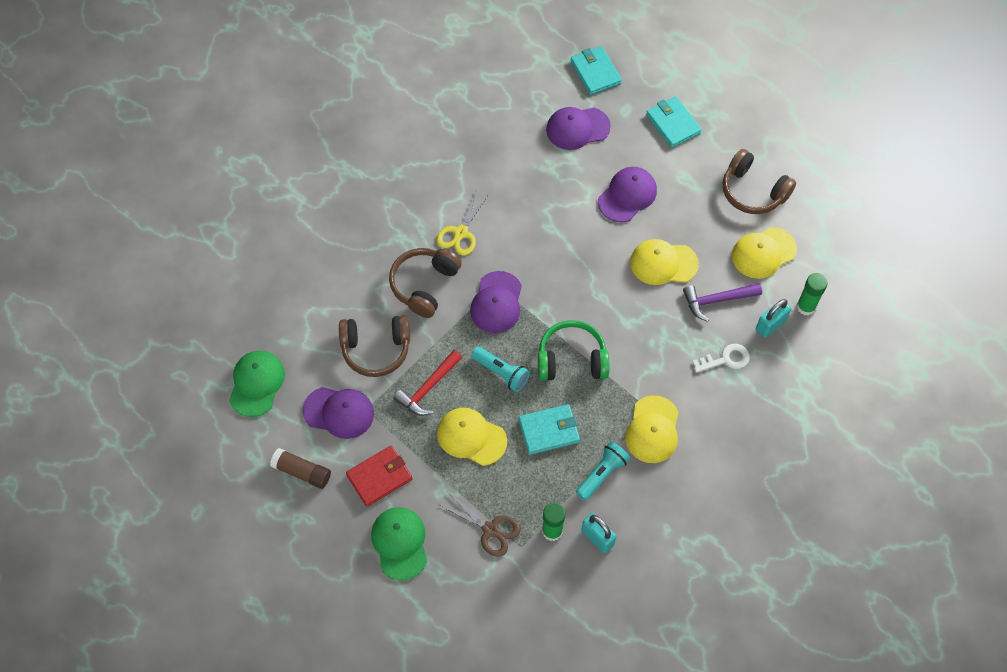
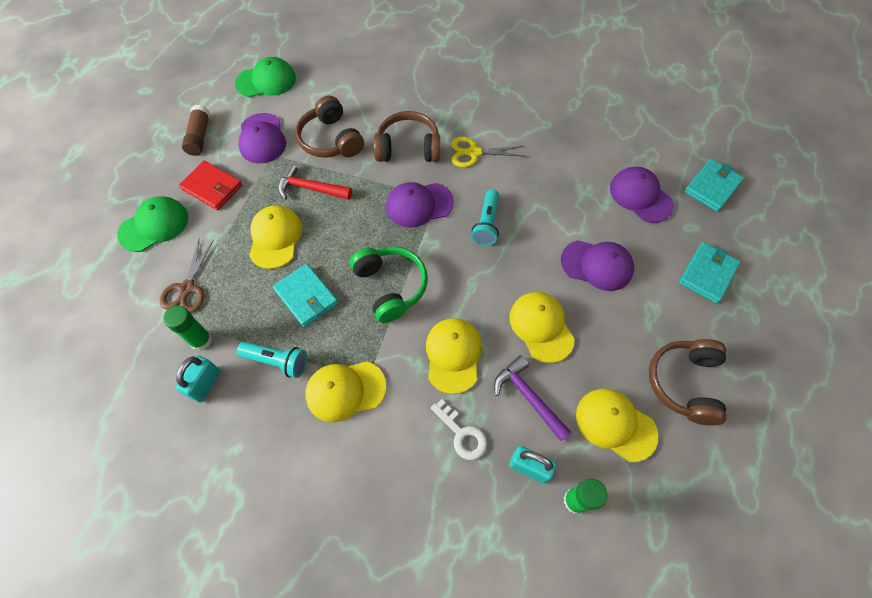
camera: 65 degrees right, 0 degrees up
turquoise flashlight [471,347,530,392] -> turquoise flashlight moved to [472,189,499,246]
none -> yellow cap [426,318,482,394]

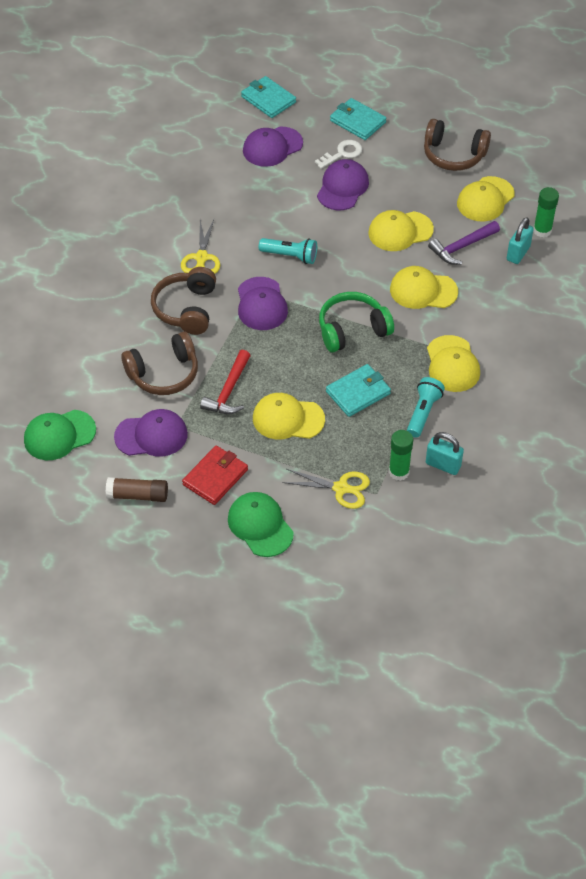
camera: 85 degrees left, 10 degrees down
brown scissors [160,240,214,313] -> yellow scissors [282,469,370,509]
green cap [235,57,296,97] -> green cap turned 105 degrees counterclockwise [24,410,96,460]
white key [431,399,487,460] -> white key moved to [315,140,362,169]

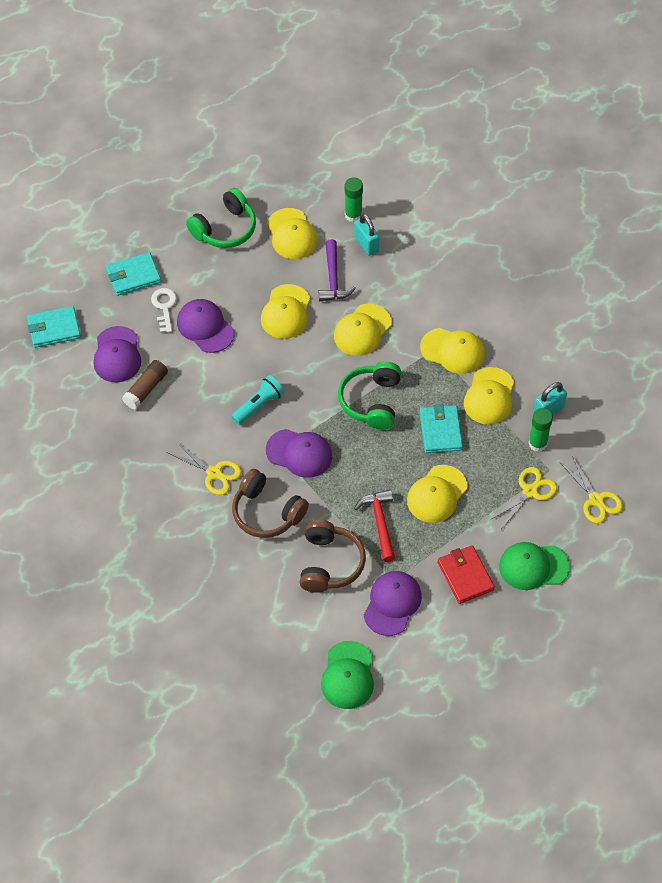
camera: 60 degrees left, 5 degrees up
brown glue stick [106,477,168,502] -> brown glue stick moved to [122,360,168,410]
red hammer [200,350,251,414] -> red hammer turned 150 degrees counterclockwise [354,489,395,562]
turquoise flashlight [407,377,445,438] -> yellow cap [464,367,514,425]
brown headphones [424,119,491,171] -> green headphones [186,188,256,248]
none -> yellow scissors [560,456,623,523]

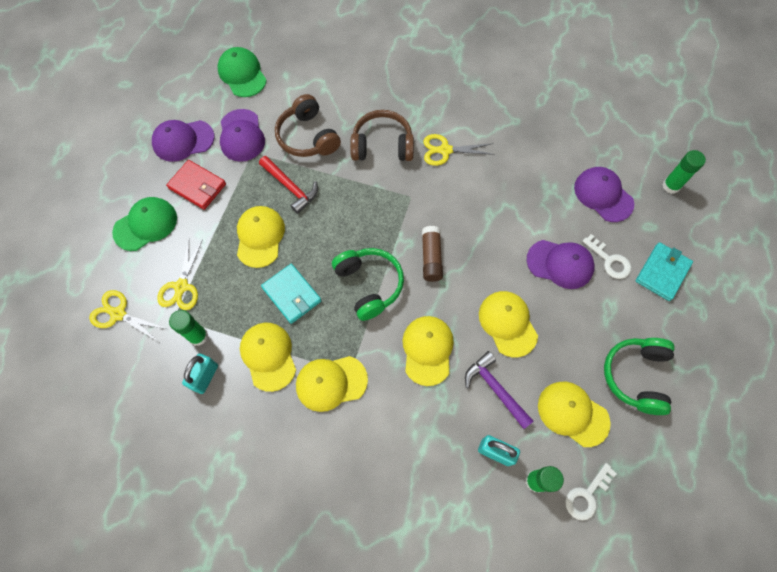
camera: 145 degrees right, 10 degrees up
turquoise wallet [27,306,81,348] -> green glue stick [662,150,706,194]
brown glue stick [122,360,168,410] -> brown glue stick moved to [422,226,443,282]
turquoise flashlight [231,375,284,425] -> none
purple cap [266,429,332,478] -> purple cap moved to [152,120,214,162]
none -> white key [565,463,617,521]

